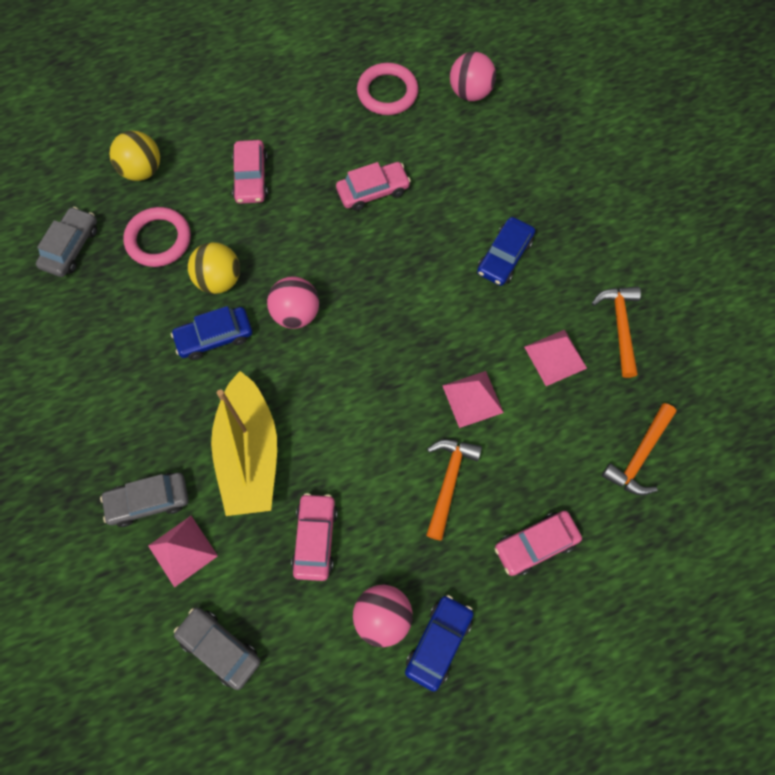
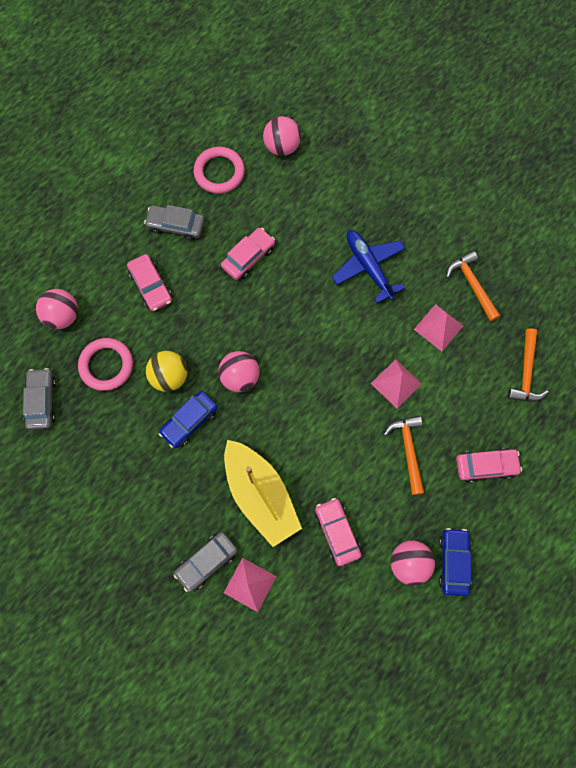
camera: 25 degrees left, 5 degrees up
yellow ball [109,131,160,181] -> pink ball [36,289,78,329]
grey car [174,608,261,690] -> grey car moved to [144,205,205,240]
blue car [477,217,535,286] -> blue plane [332,230,405,303]
pink car [495,511,582,576] -> pink car turned 135 degrees counterclockwise [456,448,522,483]

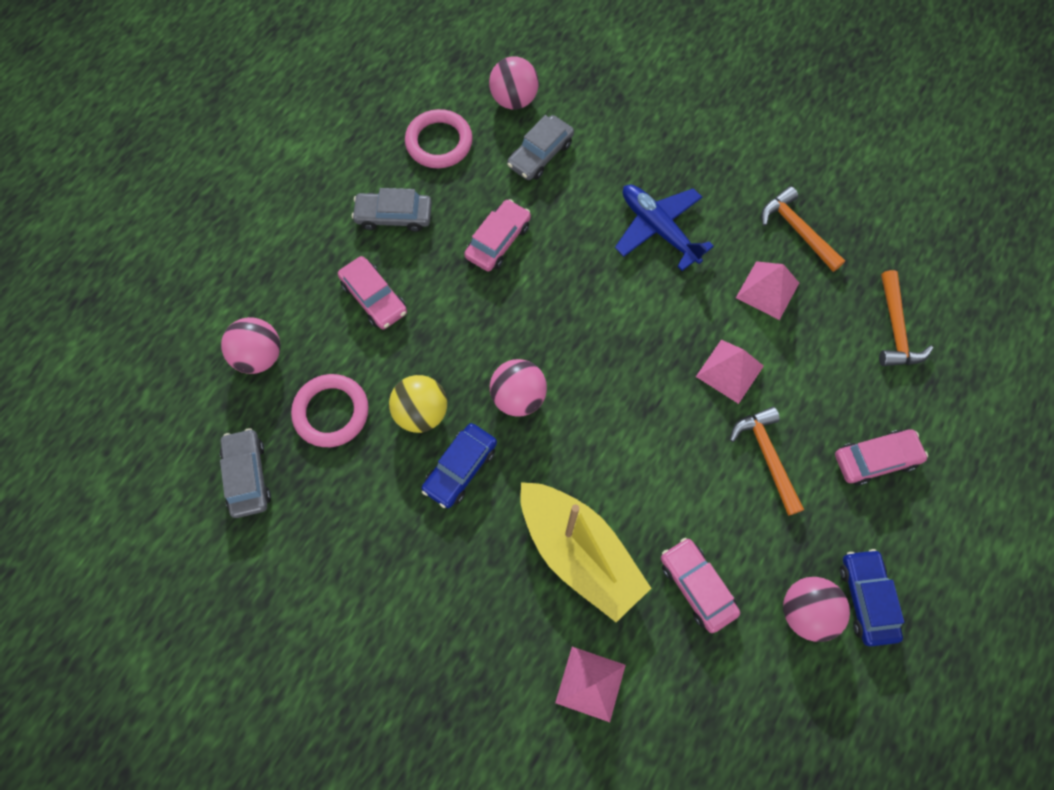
camera: 10 degrees left, 5 degrees down
grey car [174,532,238,592] -> grey car moved to [507,115,574,180]

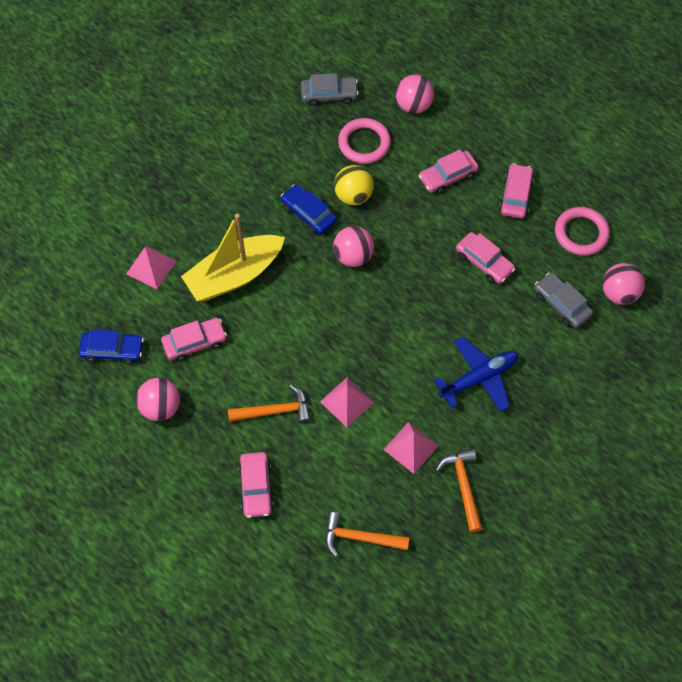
camera: 100 degrees right, 5 degrees down
grey car [352,188,432,232] -> pink car [499,163,534,219]
orange hammer [761,187,845,272] -> orange hammer turned 75 degrees counterclockwise [436,448,483,532]
blue car [840,549,904,647] -> blue car moved to [78,330,144,364]

